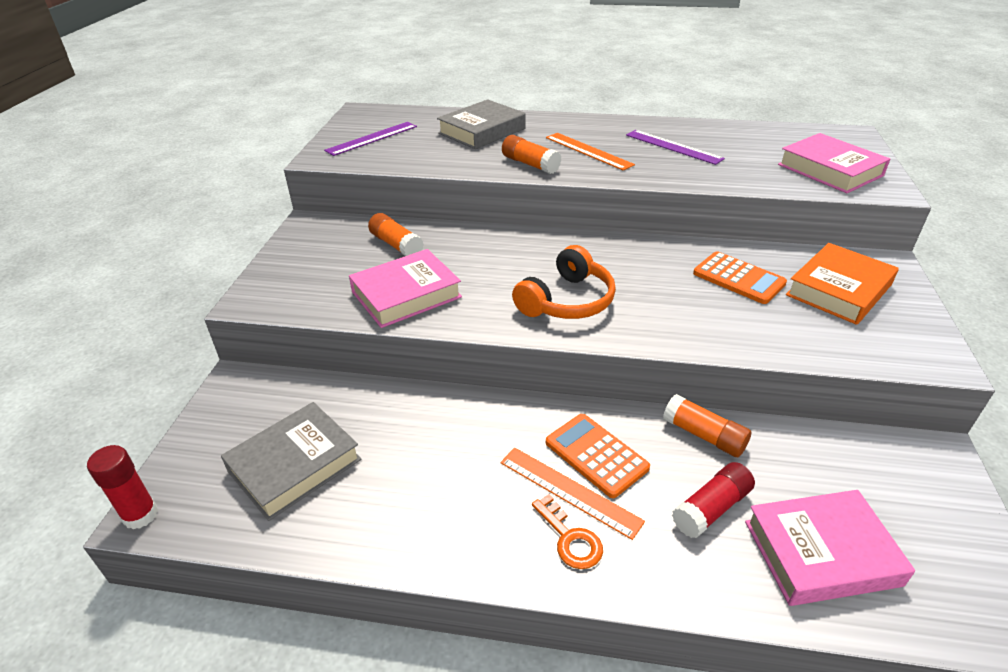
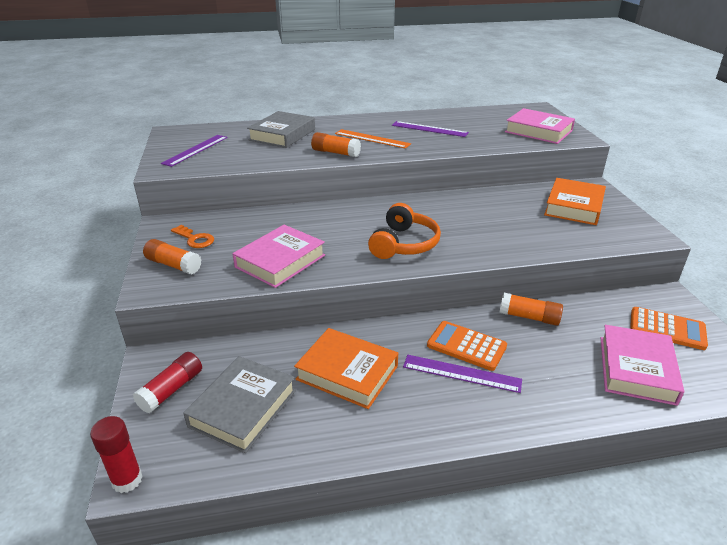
camera: 20 degrees left, 5 degrees down
orange glue stick [368,213,424,256] -> orange glue stick moved to [143,239,201,275]
orange ruler [500,448,645,540] -> purple ruler [403,355,522,393]
orange key [532,494,603,569] -> orange key moved to [171,225,214,248]
red glue stick [672,462,755,538] -> red glue stick moved to [133,352,202,413]
orange calculator [693,252,787,304] -> orange calculator moved to [630,307,708,350]
pink book [745,490,915,606] -> pink book turned 45 degrees counterclockwise [601,325,684,406]
none -> orange book [294,328,398,409]

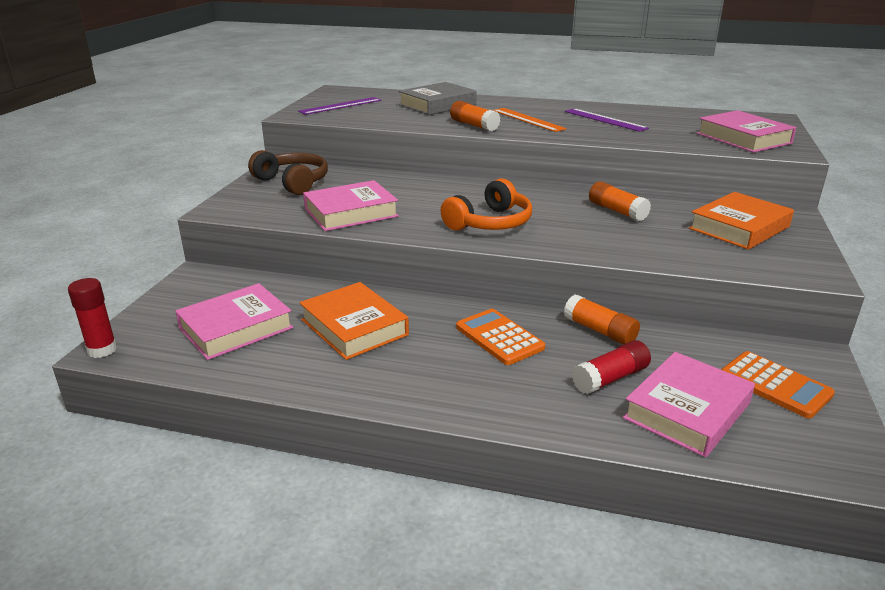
camera: 25 degrees right, 5 degrees down
red glue stick [133,352,202,413] -> red glue stick moved to [572,340,651,394]
orange glue stick [143,239,201,275] -> orange glue stick moved to [589,181,651,221]
orange key [171,225,214,248] -> brown headphones [248,150,328,195]
grey book [183,356,296,453] -> pink book [175,283,294,360]
purple ruler [403,355,522,393] -> none

